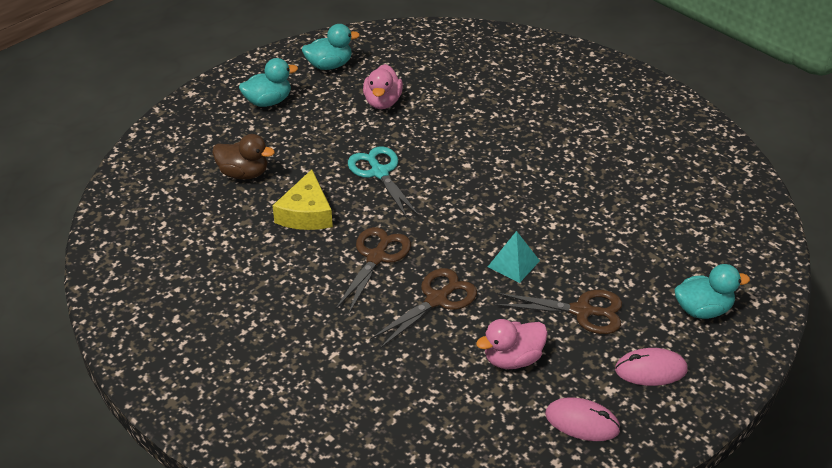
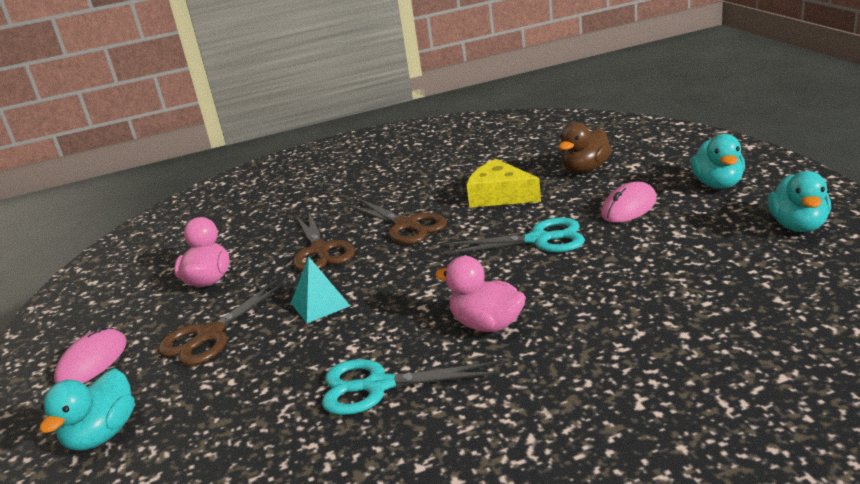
camera: 120 degrees right, 15 degrees down
pink duck [363,64,403,109] -> pink duck moved to [435,256,526,332]
pink mouse [545,397,621,441] -> pink mouse moved to [601,182,657,223]
none -> turquoise scissors [322,359,499,415]

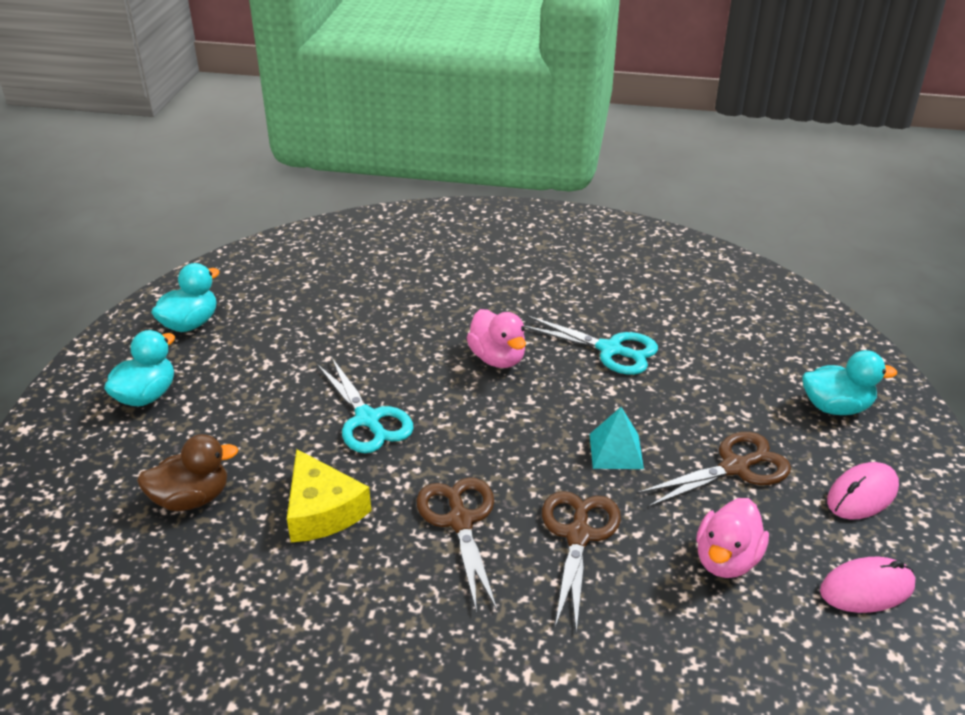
camera: 155 degrees left, 10 degrees up
turquoise duck [39,368,135,451] -> turquoise duck turned 45 degrees clockwise [802,350,897,415]
turquoise scissors [444,217,585,254] -> turquoise scissors turned 150 degrees counterclockwise [317,358,414,453]
pink mouse [601,182,657,223] -> pink mouse moved to [820,557,915,613]

